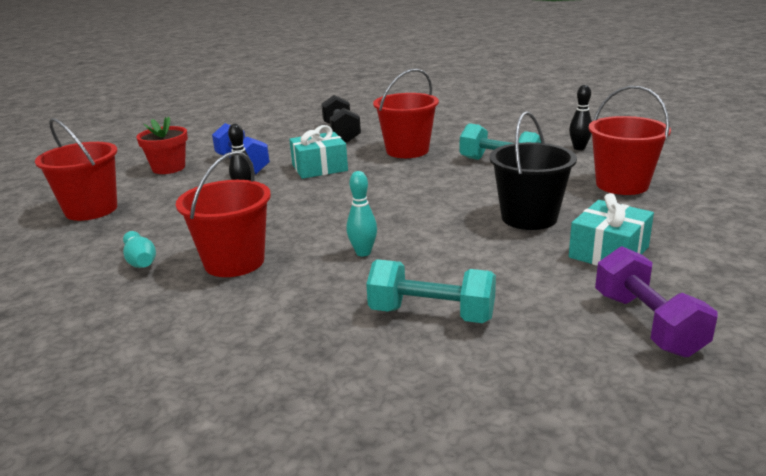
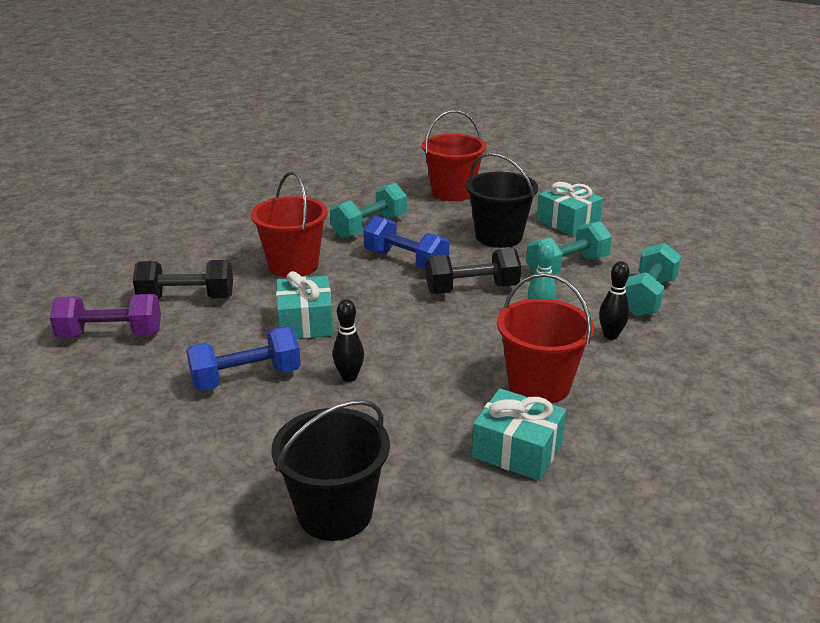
camera: 80 degrees left, 5 degrees up
red bucket [35,118,117,221] -> black bucket [271,400,390,541]
turquoise bowling pin [123,231,156,268] -> turquoise gift [472,389,566,481]
red flower pot [136,117,188,174] -> none
black bowling pin [569,85,592,150] -> black bowling pin moved to [599,261,629,340]
purple dumbbell [595,246,717,357] -> purple dumbbell moved to [50,294,161,338]
none -> blue dumbbell [363,216,449,270]
none -> black dumbbell [426,248,521,294]
none -> turquoise dumbbell [526,221,612,274]

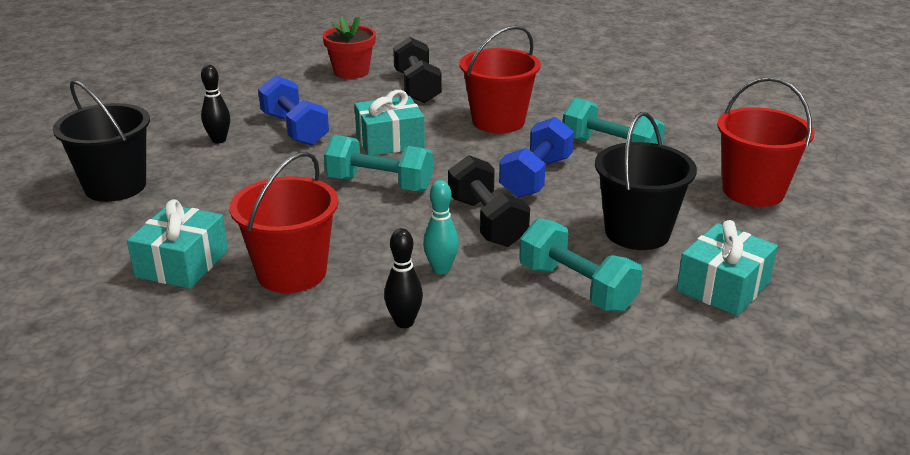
camera: 80 degrees right, 0 degrees up
purple dumbbell [50,294,161,338] -> red flower pot [323,17,376,79]
black bowling pin [333,299,364,382] -> black bowling pin moved to [201,65,230,144]
turquoise dumbbell [625,243,681,317] -> turquoise dumbbell moved to [324,135,433,192]

